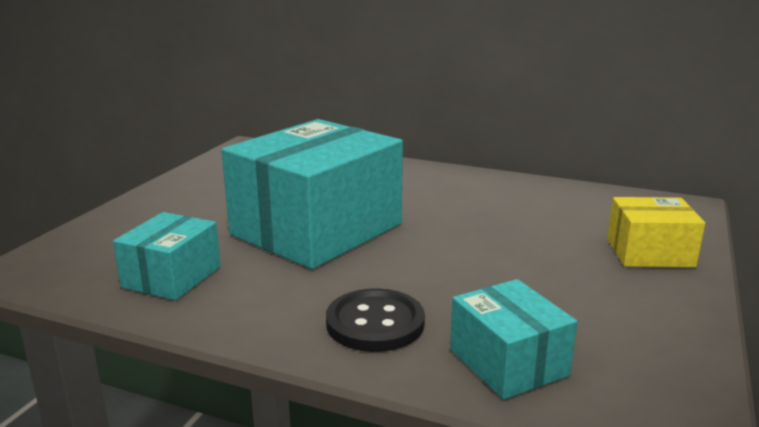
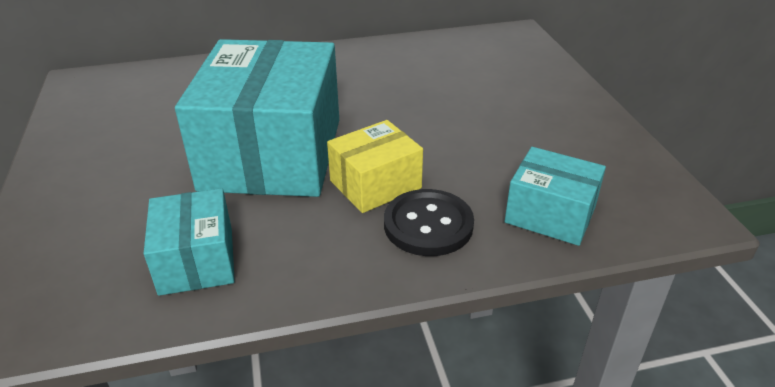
camera: 35 degrees left, 15 degrees up
yellow box [607,197,705,268] -> yellow box moved to [327,120,423,213]

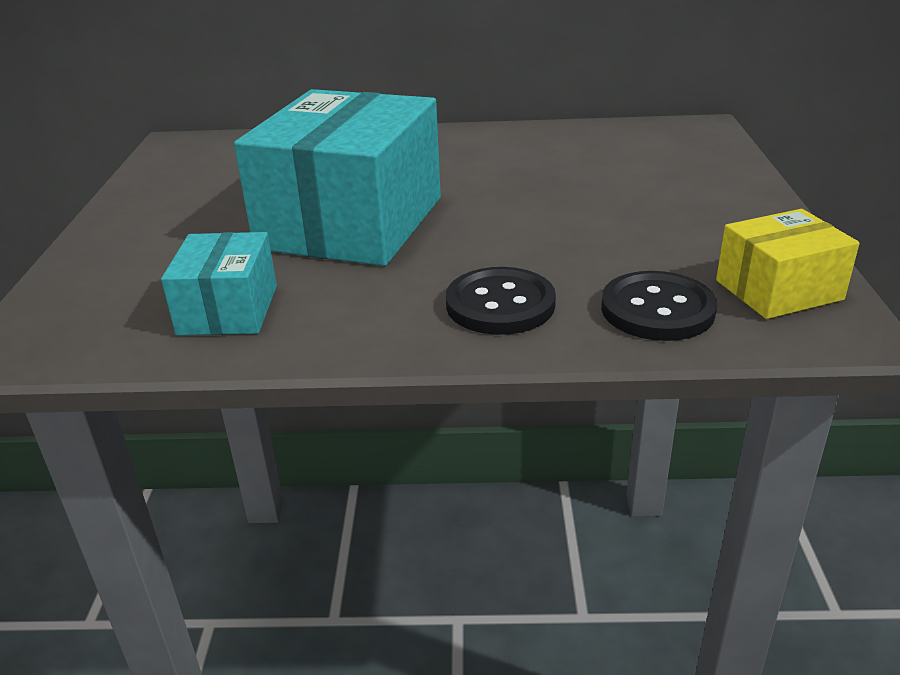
camera: 15 degrees right, 5 degrees down
yellow box [327,120,423,213] -> yellow box moved to [716,209,860,319]
turquoise box [505,147,606,246] -> black button [601,271,717,341]

